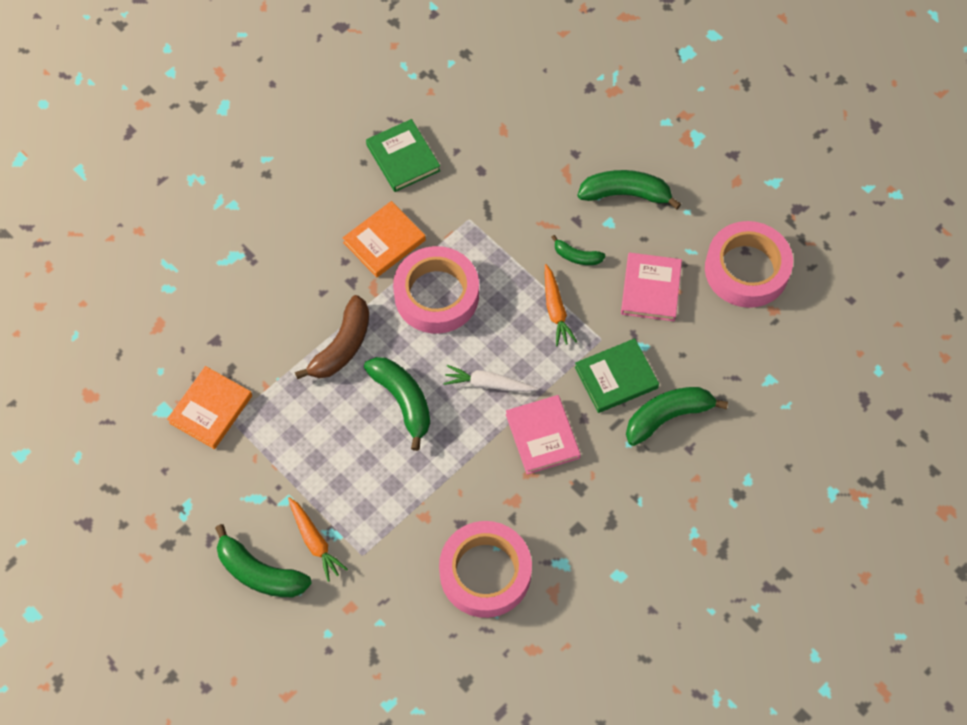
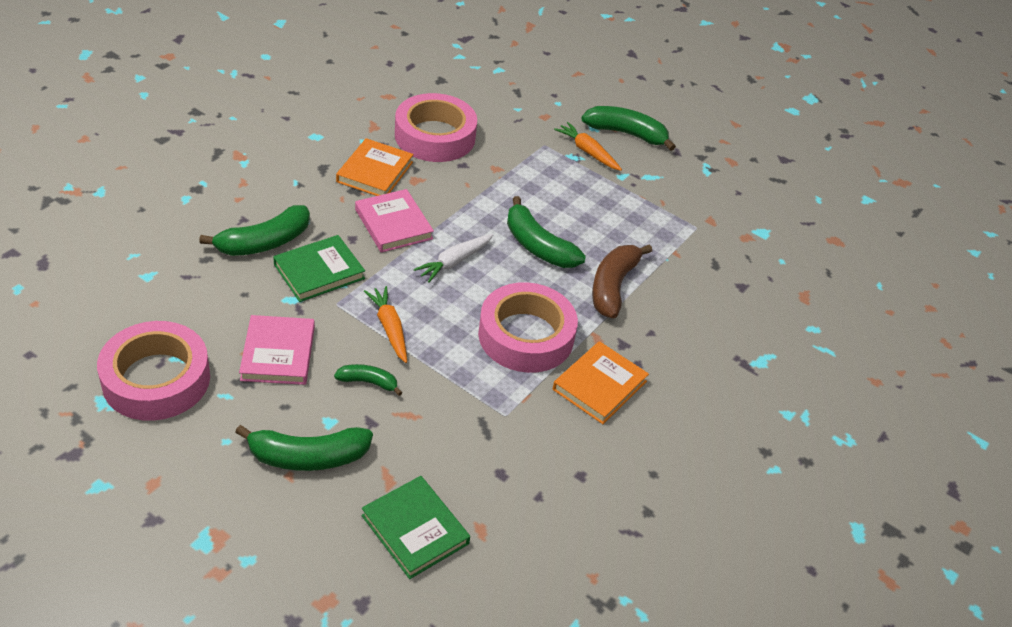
camera: 165 degrees right, 20 degrees down
orange book [167,366,252,449] -> orange book moved to [336,138,413,196]
green book [366,119,441,192] -> green book moved to [361,476,470,579]
white carrot [443,365,537,392] -> white carrot turned 135 degrees clockwise [414,234,493,283]

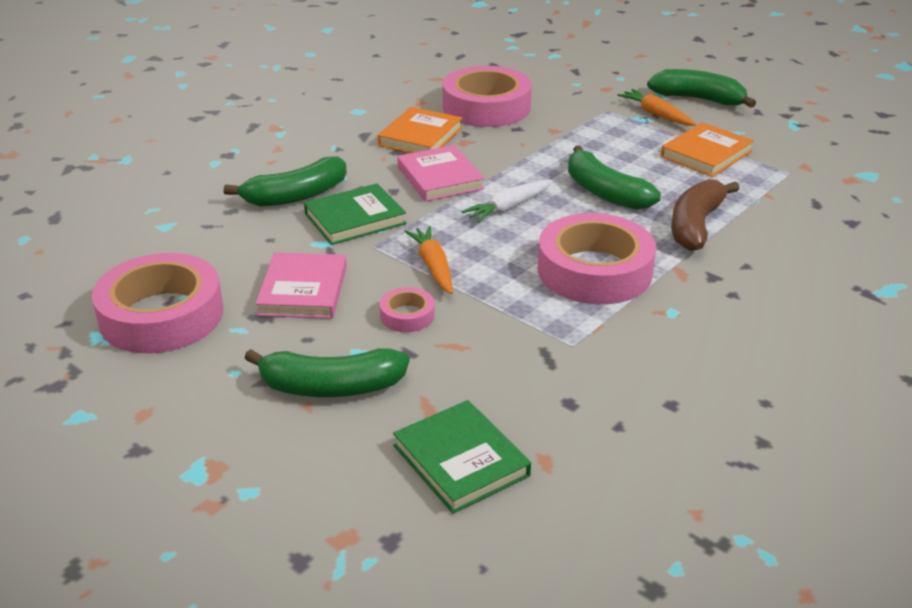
camera: 10 degrees right, 10 degrees down
green banana [334,364,402,396] -> pink tape [380,287,435,332]
orange book [553,341,649,424] -> orange book moved to [661,122,754,177]

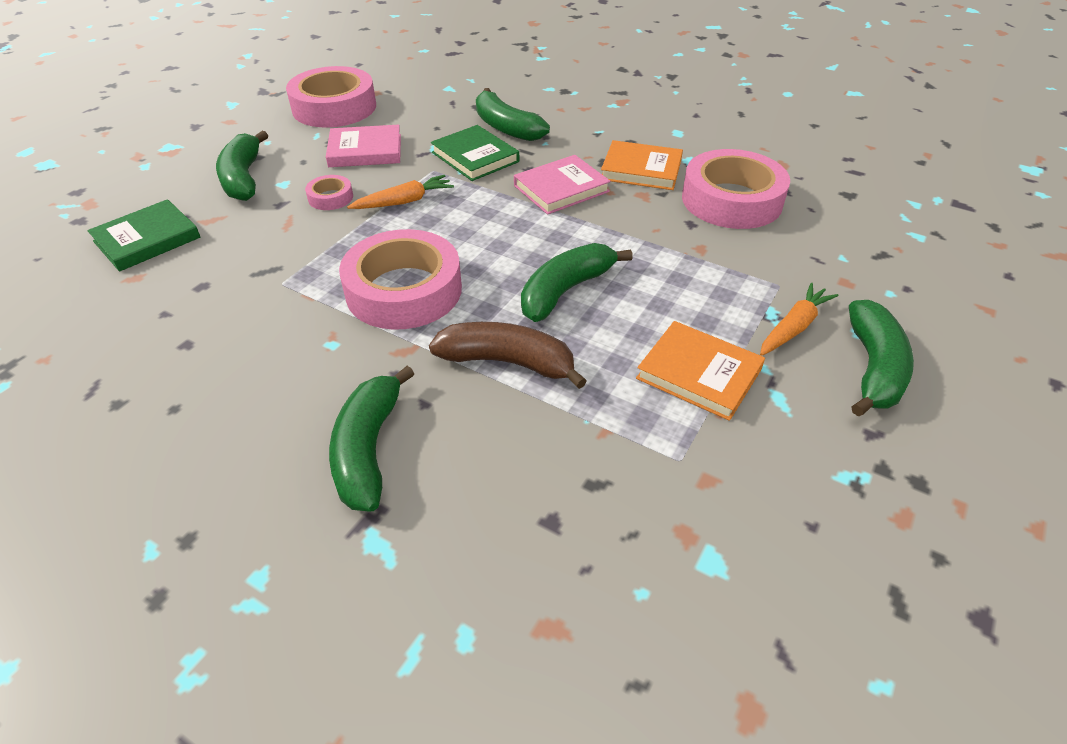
camera: 80 degrees right, 10 degrees up
white carrot [461,180,553,223] -> none
none -> green banana [329,366,414,512]

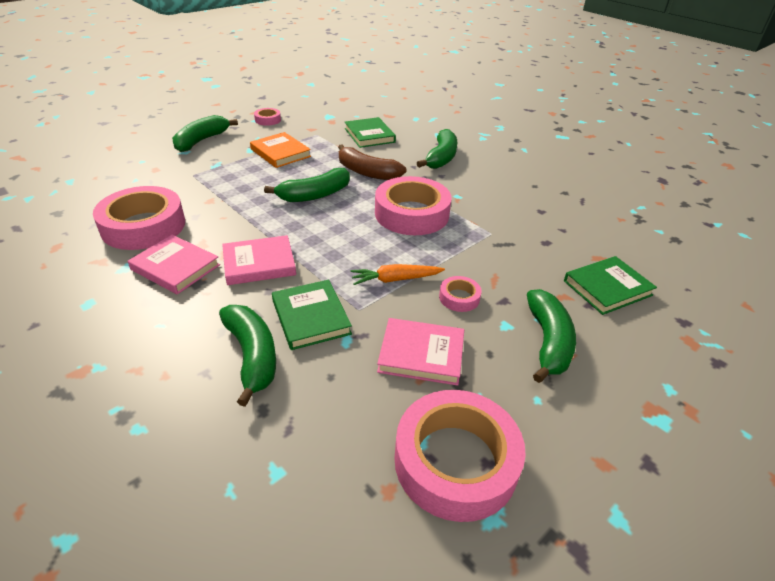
camera: 165 degrees left, 5 degrees down
orange book [601,140,683,190] -> pink book [128,235,220,295]
orange carrot [760,282,839,356] -> none
none -> pink tape [254,108,281,126]
none -> green book [345,117,396,148]

